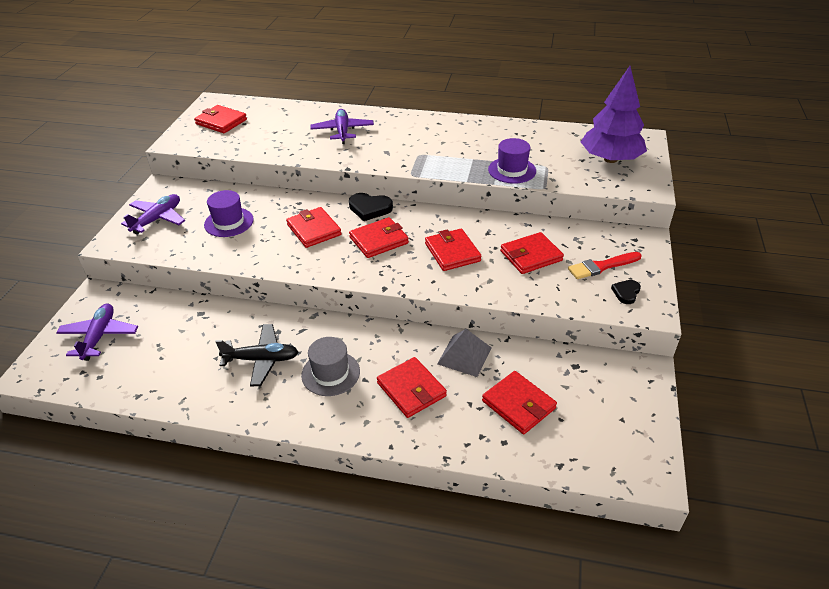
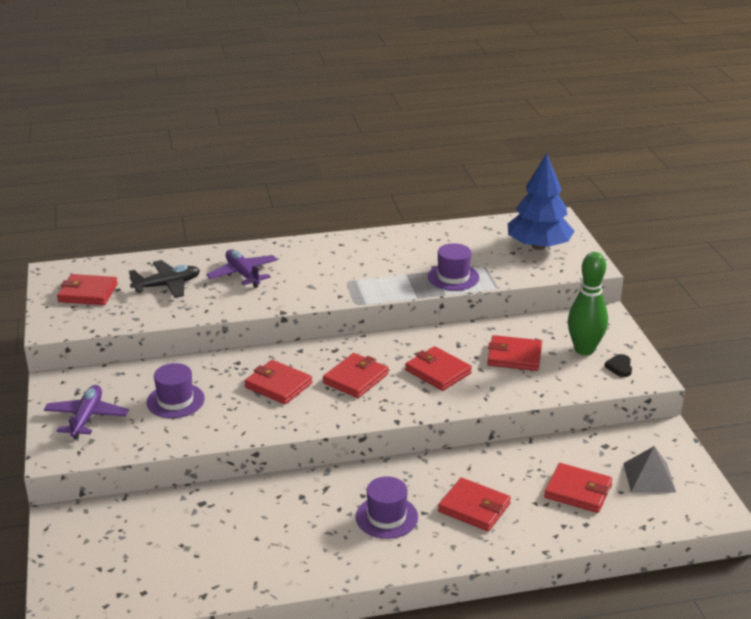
camera: 25 degrees left, 10 degrees down
purple plane [56,304,138,361] -> none
black plane [215,324,298,386] -> black plane moved to [129,260,200,298]
grey hat [301,337,360,396] -> purple hat [356,476,418,539]
black heart [349,193,393,221] -> none
grey pyramid [437,329,492,377] -> grey pyramid moved to [623,446,676,492]
red wallet [500,232,564,274] -> red wallet turned 60 degrees clockwise [487,335,542,371]
red brush [568,252,641,279] -> green bowling pin [568,252,608,355]
purple tree [581,66,647,163] -> blue tree [508,153,575,250]

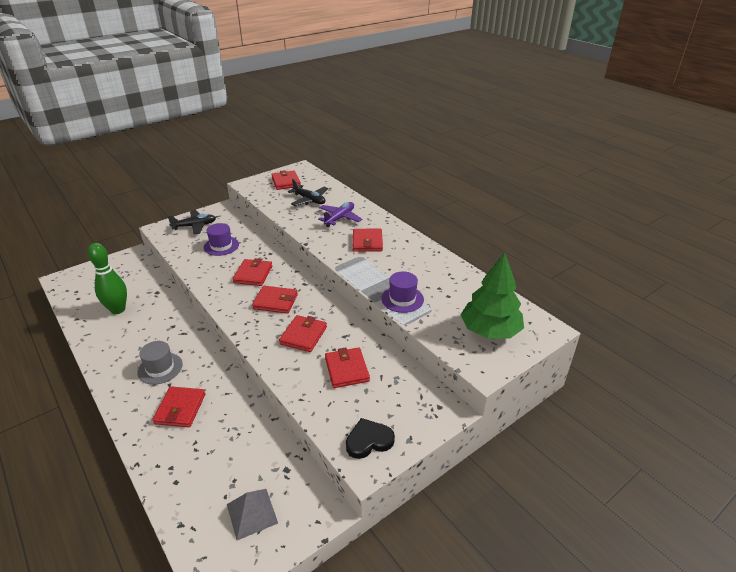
camera: 65 degrees right, 5 degrees up
purple plane [44,385,129,439] -> black plane [167,210,216,234]
purple hat [356,476,418,539] -> grey hat [137,341,183,385]
blue tree [508,153,575,250] -> green tree [461,253,524,339]
red wallet [544,463,612,513] -> red wallet moved to [353,229,383,252]
green bowling pin [568,252,608,355] -> green bowling pin moved to [88,243,127,314]
black heart [604,354,632,377] -> black heart [346,418,395,459], size x1.62

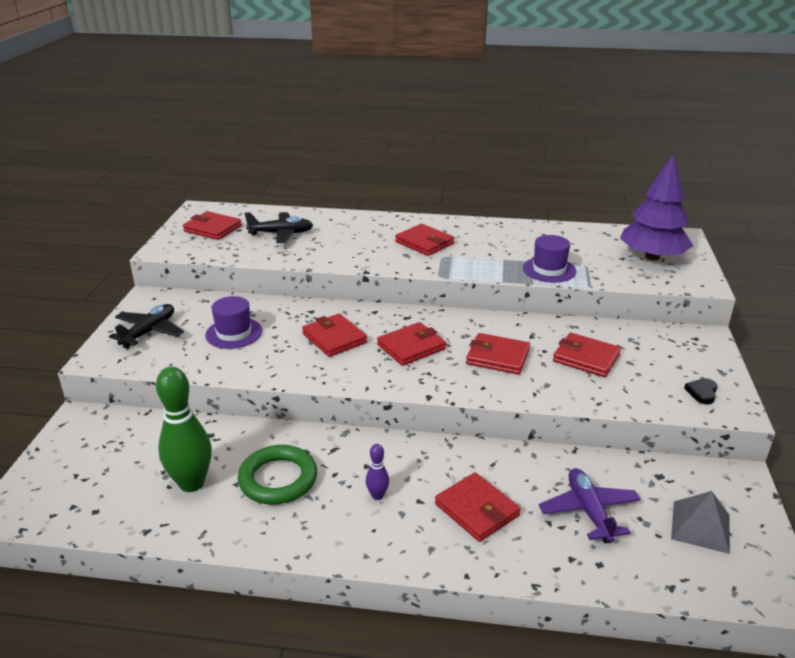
camera: 45 degrees left, 5 degrees down
grey hat [137,341,183,385] -> purple bowling pin [366,444,389,500]
red wallet [279,315,327,352] -> red wallet turned 45 degrees counterclockwise [466,333,530,375]
purple plane [318,202,362,227] -> purple plane moved to [539,468,641,543]
black heart [346,418,395,459] -> black heart [684,378,718,404], size x0.62
green tree [461,253,524,339] -> purple tree [620,155,693,261]
none -> green ring [238,445,317,505]

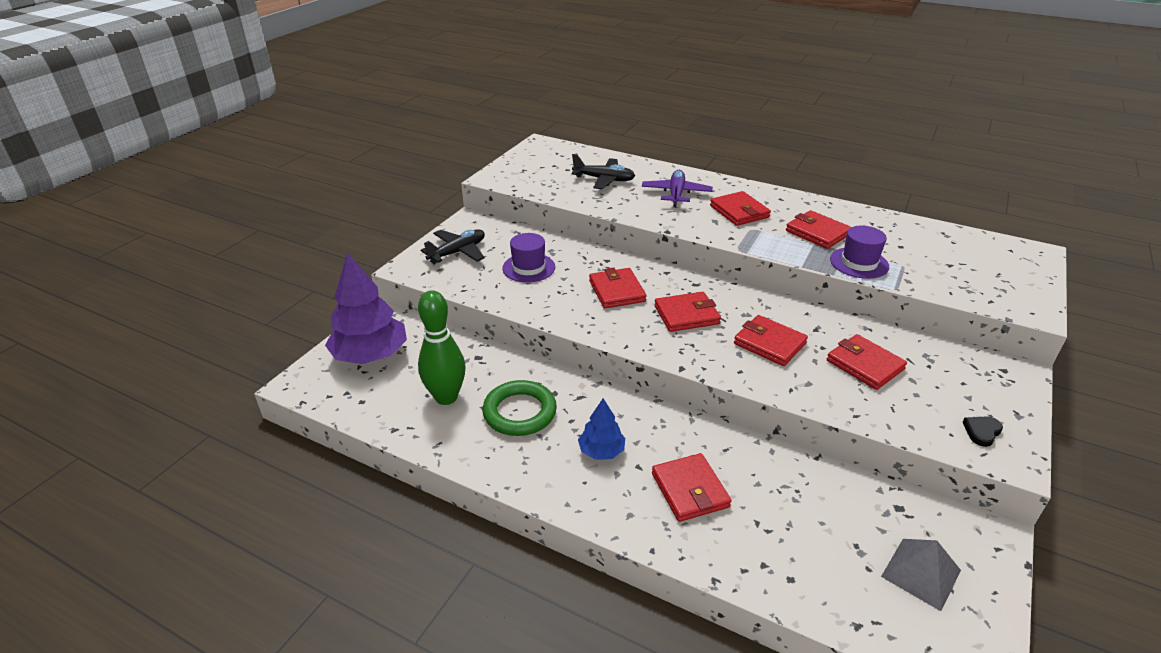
camera: 20 degrees right, 5 degrees up
red wallet [183,211,242,240] -> red wallet moved to [786,210,851,249]
purple bowling pin [366,444,389,500] -> blue tree [578,398,625,460]
purple plane [539,468,641,543] -> purple plane moved to [642,170,713,207]
purple tree [620,155,693,261] -> purple tree moved to [325,253,407,364]

